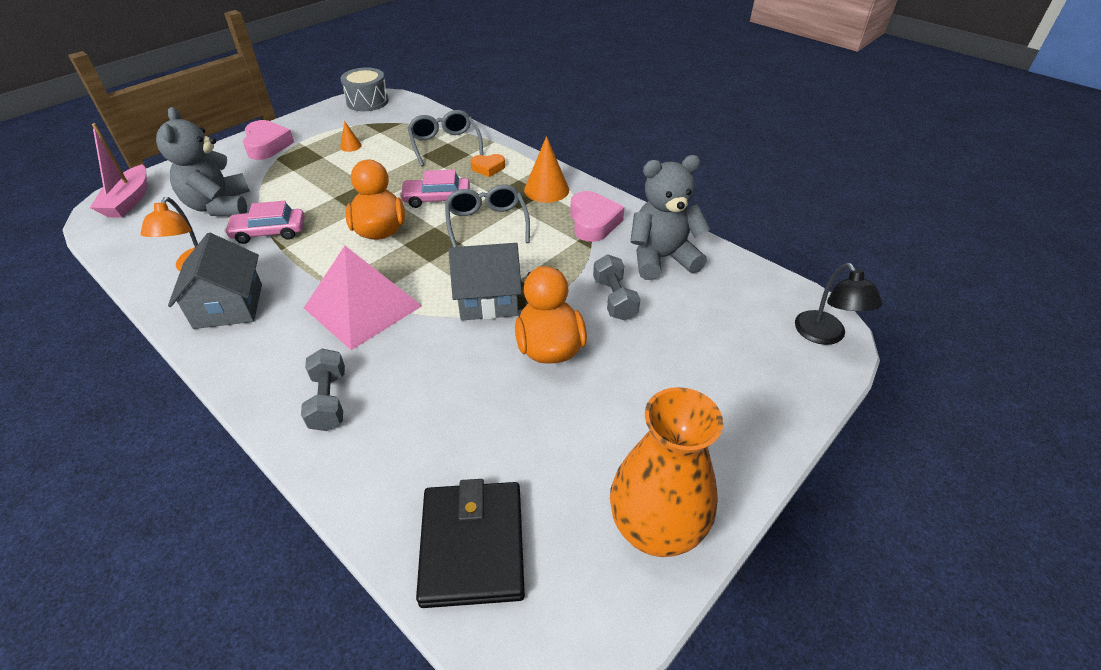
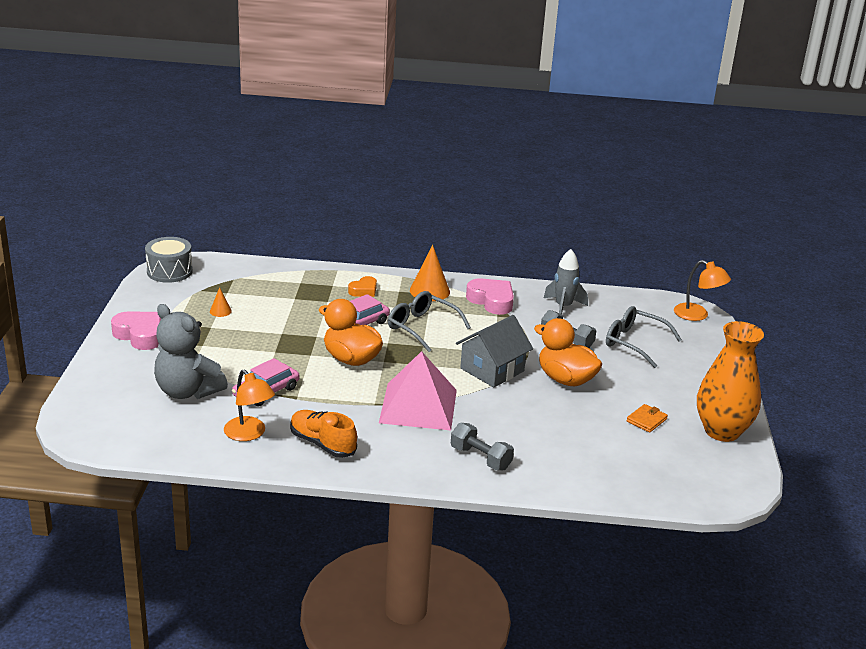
camera: 40 degrees left, 15 degrees down
pink boat [90,123,147,218] -> none
grey house [168,233,262,329] -> orange shoe [290,410,357,458]
grey glasses [408,110,484,166] -> grey glasses moved to [606,306,682,368]
black wallet [416,479,525,608] -> none
grey teddy bear [630,155,711,280] -> grey rocket [544,249,588,314]
black lamp [795,263,883,345] -> orange lamp [674,260,731,321]
none -> orange wallet [626,404,668,433]

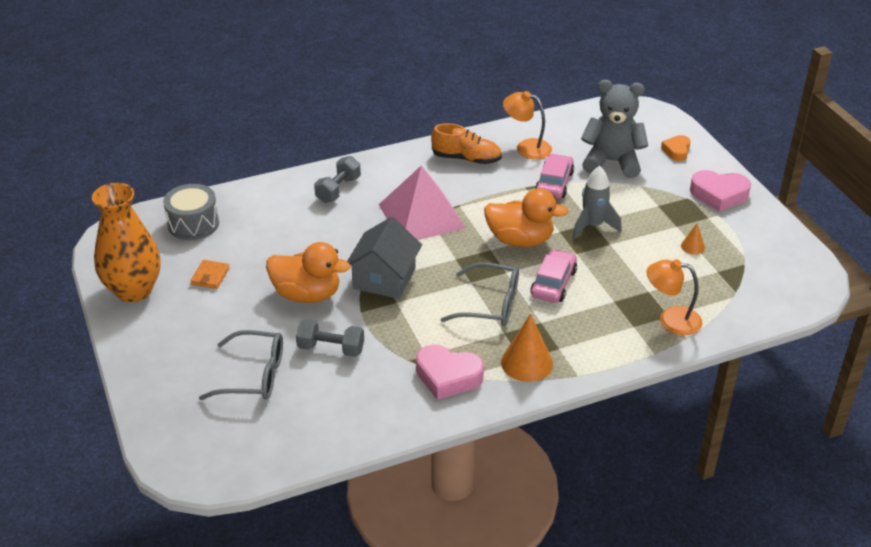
camera: 155 degrees right, 10 degrees up
grey drum [145,237,193,283] -> grey drum moved to [163,184,219,240]
orange heart [348,276,377,297] -> orange heart moved to [661,135,691,161]
grey dumbbell [451,423,514,471] -> grey dumbbell turned 75 degrees counterclockwise [314,156,361,203]
grey rocket [544,249,588,314] -> grey rocket moved to [572,166,622,239]
orange lamp [674,260,731,321] -> orange lamp moved to [647,259,702,335]

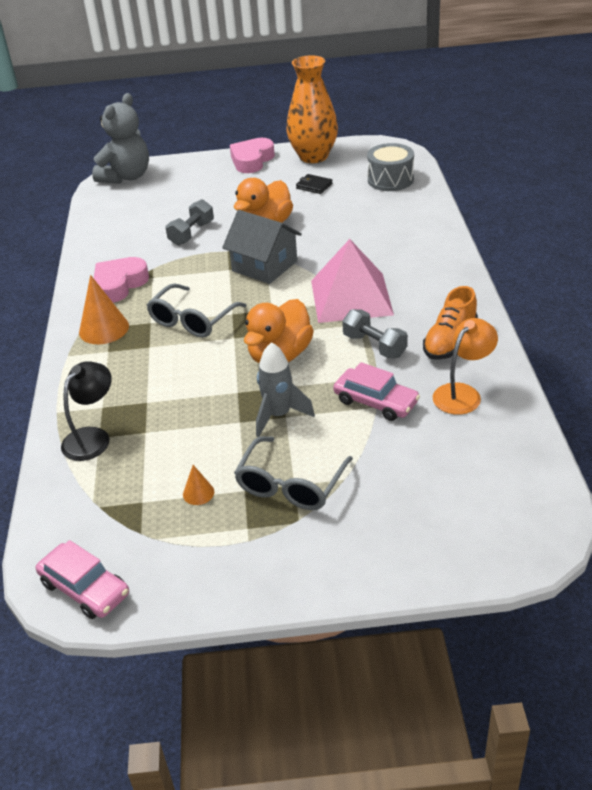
camera: 110 degrees right, 0 degrees up
orange wallet [190,260,230,289] -> black wallet [296,174,333,194]
grey glasses [199,330,283,400] -> grey glasses moved to [234,436,353,510]
grey dumbbell [314,156,361,203] -> grey dumbbell moved to [342,309,408,358]
pink car [530,249,577,303] -> pink car moved to [36,540,129,619]
grey teddy bear [581,80,648,178] -> grey teddy bear moved to [92,93,149,184]
orange lamp [647,259,702,335] -> black lamp [61,361,112,461]
orange heart [661,135,691,161] -> none
pink heart [690,170,751,212] -> pink heart moved to [230,138,275,173]

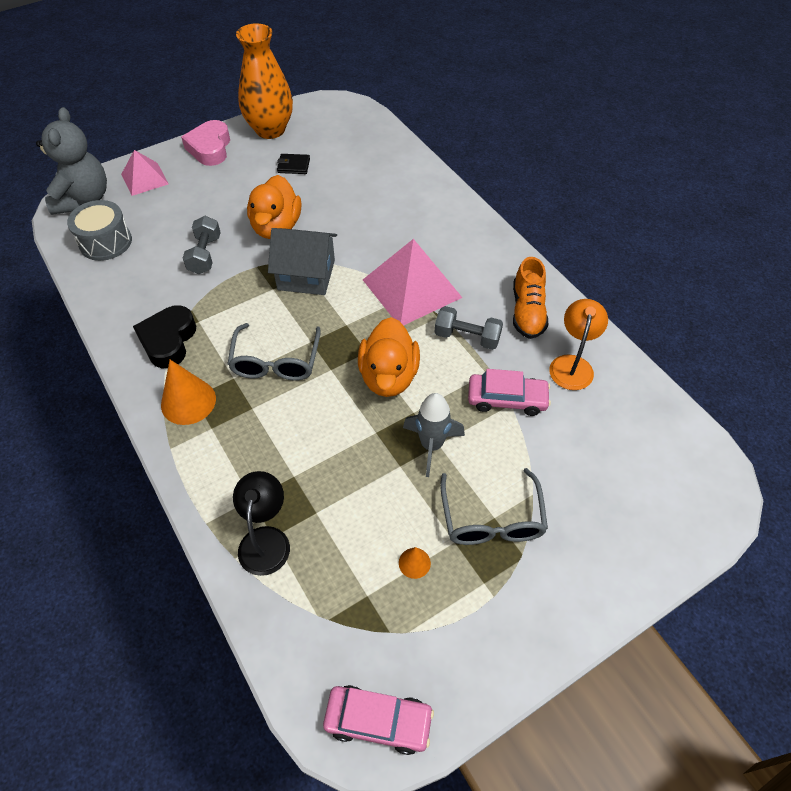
camera: 30 degrees left, 15 degrees up
pink heart [94,257,149,303] -> black heart [133,305,196,368]
grey drum [367,143,414,191] -> grey drum moved to [67,200,132,261]
none -> pink pyramid [121,150,169,196]

